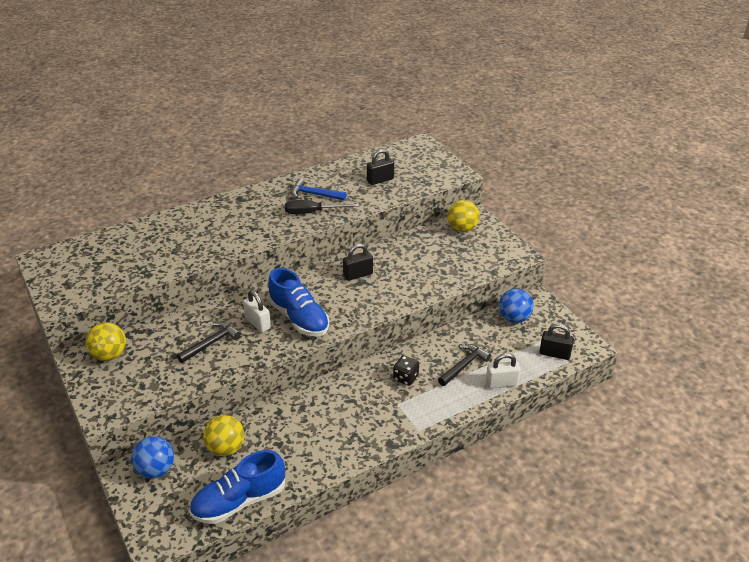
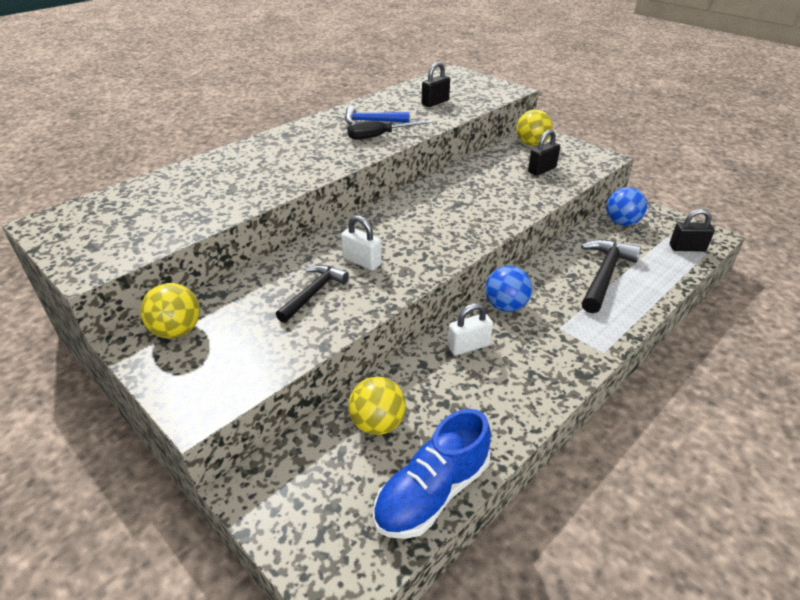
camera: 15 degrees left, 0 degrees up
blue ball [131,436,174,479] -> blue ball moved to [485,266,532,312]
blue shoe [268,268,329,336] -> none
black padlock [343,244,373,281] -> black padlock moved to [528,130,560,176]
black dice [393,355,419,386] -> none
black hammer [438,344,491,386] -> black hammer [581,239,641,313], size x1.53
white padlock [486,353,521,388] -> white padlock moved to [448,303,493,355]

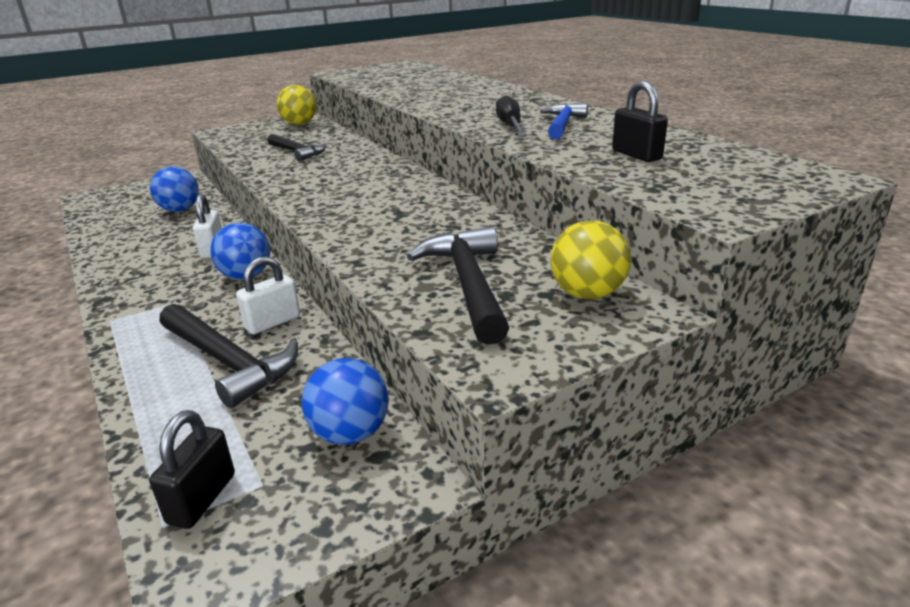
camera: 105 degrees right, 10 degrees down
white padlock [341,215,382,271] -> white padlock moved to [236,256,300,334]
yellow ball [348,377,406,435] -> blue ball [150,167,199,212]
blue shoe [373,409,491,539] -> none
black padlock [528,130,560,176] -> black hammer [407,226,509,345]

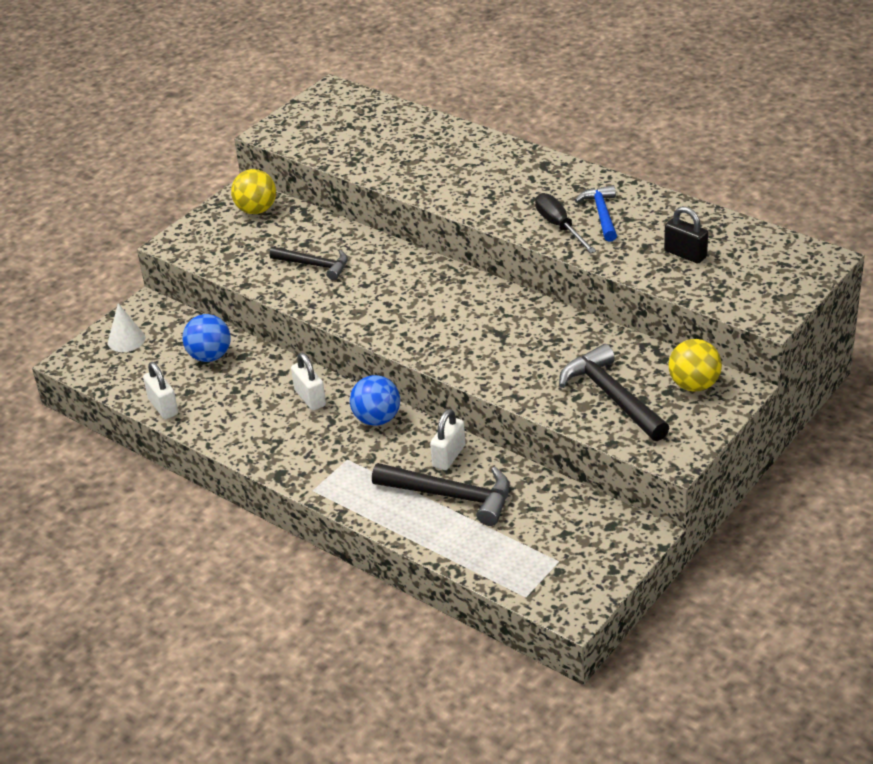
camera: 20 degrees left, 10 degrees up
black padlock [149,410,235,529] -> none
blue ball [302,358,389,445] -> none
none -> white cone [108,303,146,352]
none -> white padlock [143,362,178,419]

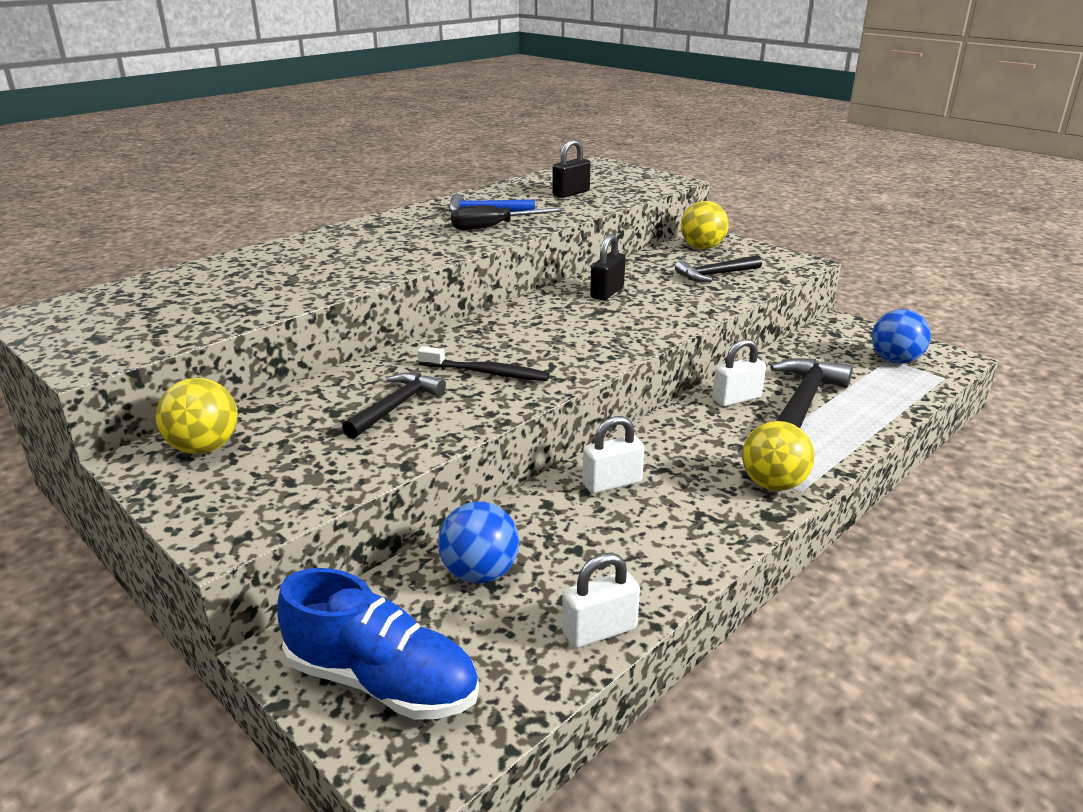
camera: 85 degrees left, 10 degrees down
white cone [108,303,146,352] -> blue shoe [277,568,479,720]
blue ball [350,375,400,426] -> blue ball moved to [872,309,931,364]
white padlock [430,409,465,470] -> white padlock turned 60 degrees counterclockwise [712,339,766,407]
black hammer [559,344,669,441] -> black hammer [675,255,762,282], size x0.65
none -> black toothbrush [417,346,550,381]
none -> black padlock [590,234,626,300]
none -> yellow ball [742,421,815,491]

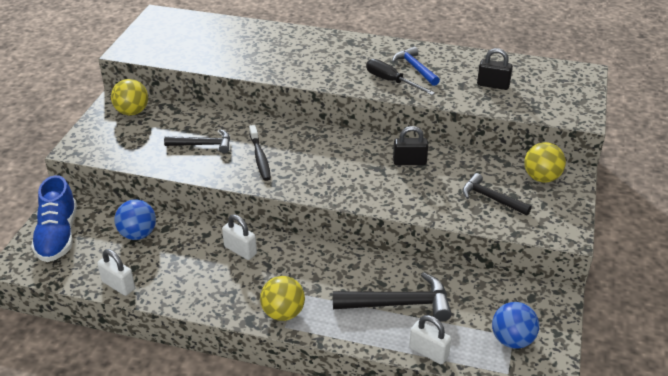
camera: 60 degrees right, 10 degrees up
white padlock [712,339,766,407] -> white padlock moved to [409,315,451,364]

